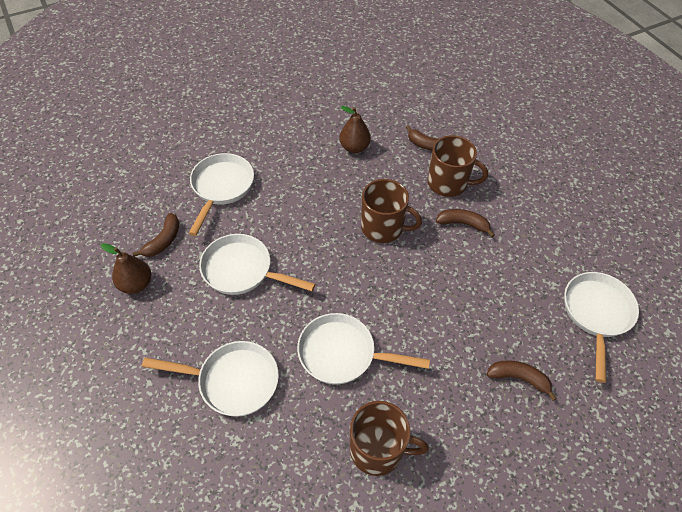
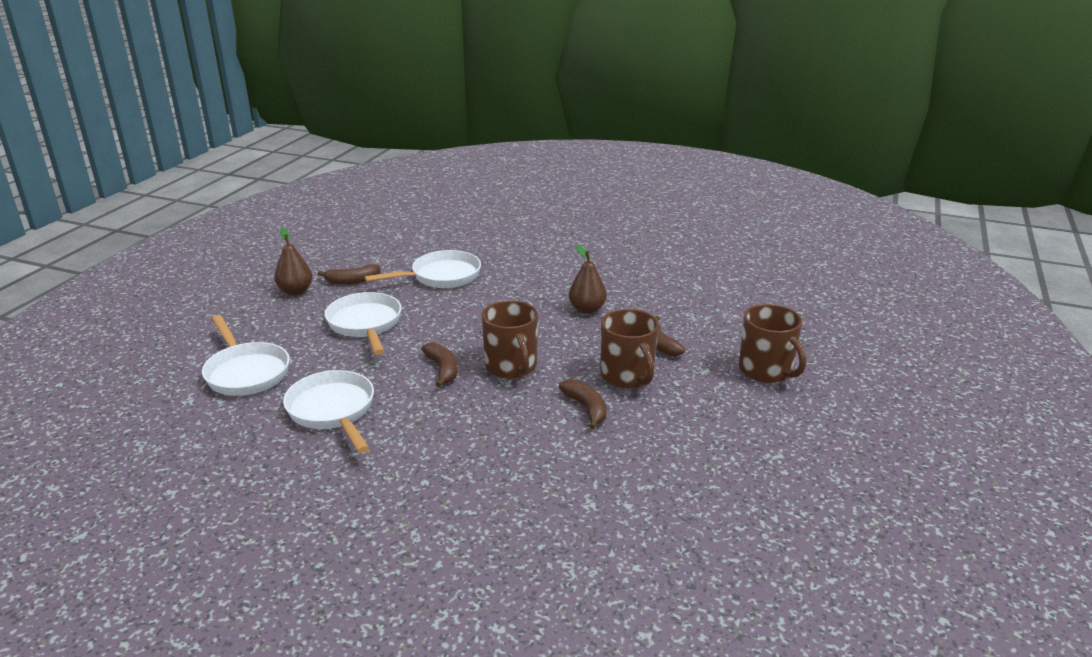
camera: 50 degrees right, 25 degrees down
brown mug [350,401,429,476] -> brown mug moved to [739,304,806,383]
brown banana [487,360,557,401] -> brown banana moved to [421,342,458,387]
white pan [564,272,639,383] -> none

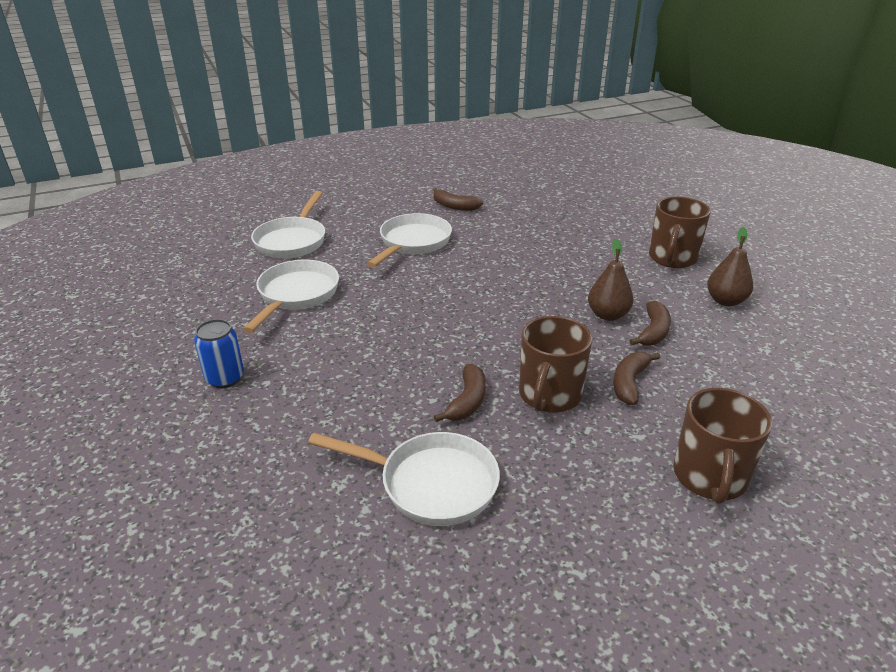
camera: 45 degrees right, 5 degrees up
brown pear [274,228,313,295] -> brown pear moved to [707,227,753,306]
white pan [364,250,481,288] -> white pan moved to [308,432,500,526]
brown banana [421,342,458,387] -> brown banana moved to [630,301,671,346]
brown mug [481,300,538,379] -> brown mug moved to [649,197,710,268]
none -> blue can [194,319,244,388]

